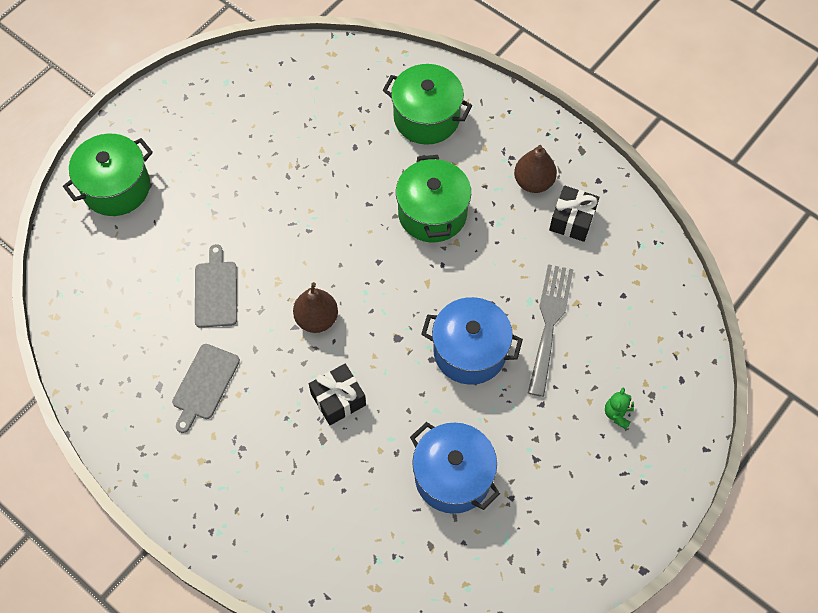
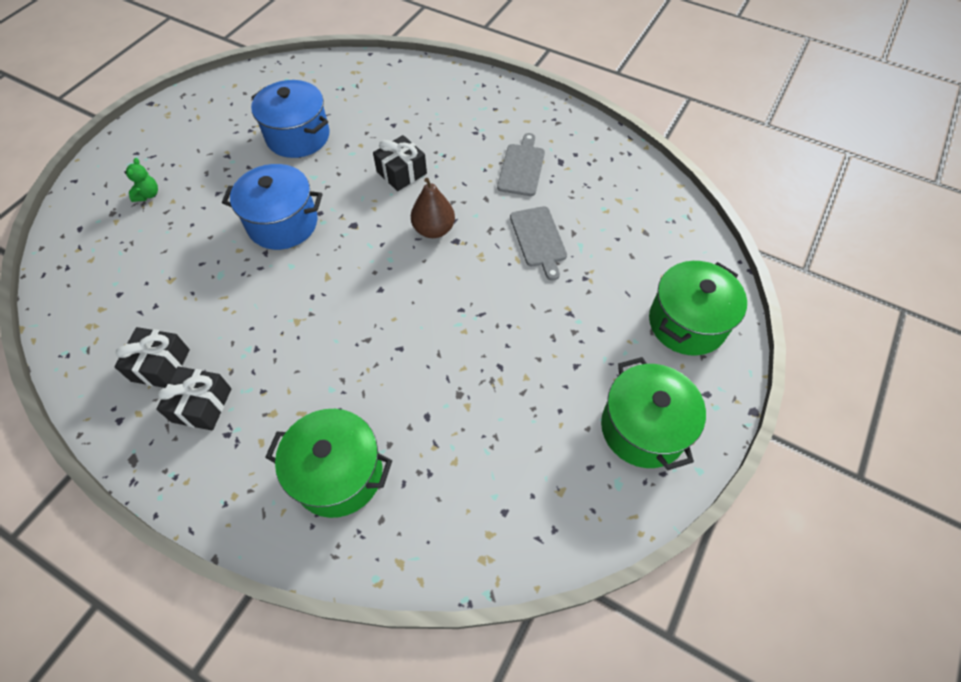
camera: 170 degrees right, 5 degrees down
green pot [396,155,471,242] -> green pot moved to [601,357,706,470]
brown pear [514,145,557,193] -> black gift [156,366,231,431]
grey fork [528,264,573,397] -> none

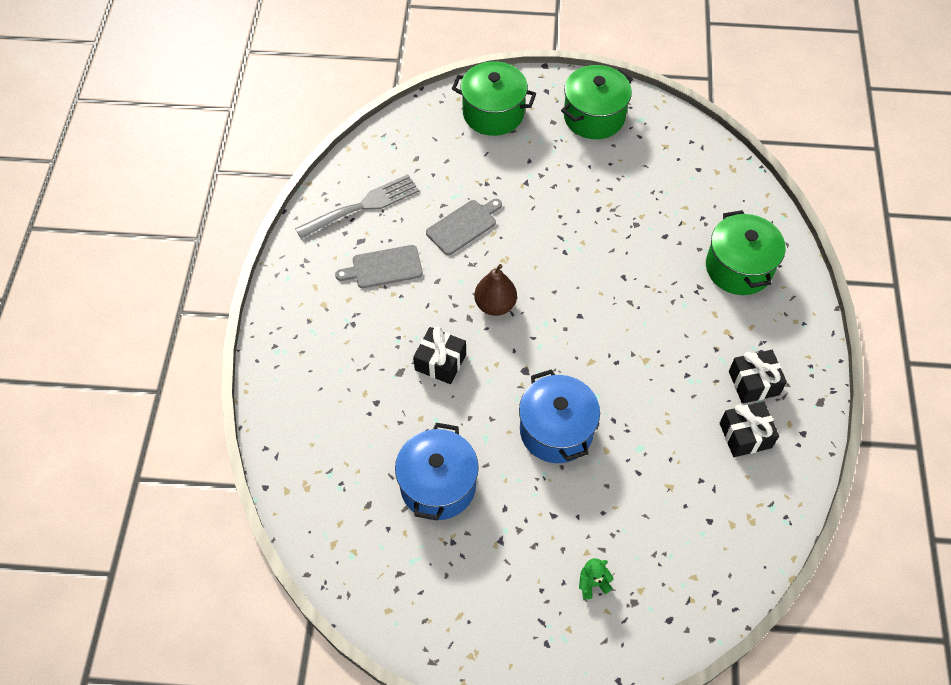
camera: 115 degrees left, 0 degrees up
none -> grey fork [295,174,419,239]

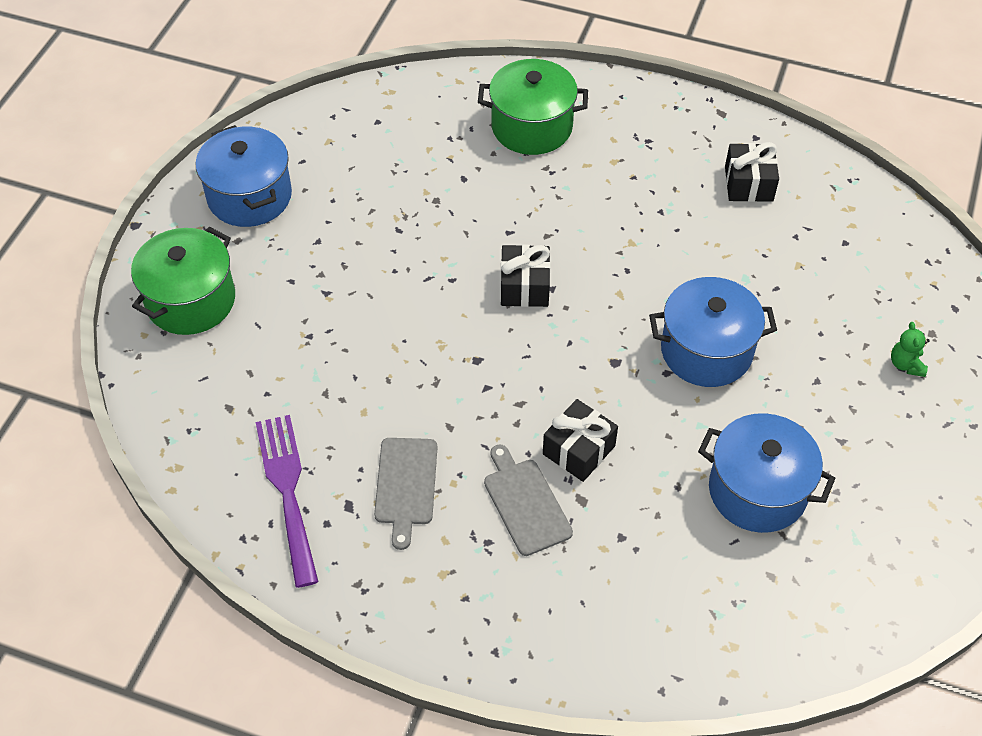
camera: 75 degrees left, 5 degrees down
grey fork [295,174,419,239] -> purple fork [256,415,319,588]
grey cutting board [426,199,502,255] -> grey cutting board moved to [484,444,573,556]
brown pear [474,264,517,316] -> none
green pot [561,65,633,139] -> blue pot [195,125,292,227]
black gift [729,350,787,404] -> black gift moved to [501,245,550,307]

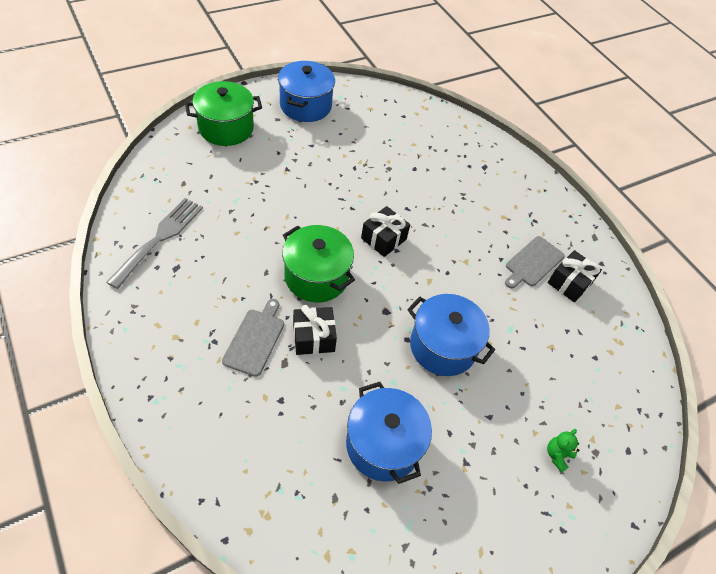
camera: 35 degrees right, 0 degrees up
purple fork [256,415,319,588] -> grey fork [106,198,203,289]
grey cutting board [374,438,437,550] -> grey cutting board moved to [505,236,565,289]
green pot [478,59,588,155] -> green pot moved to [282,225,355,302]

